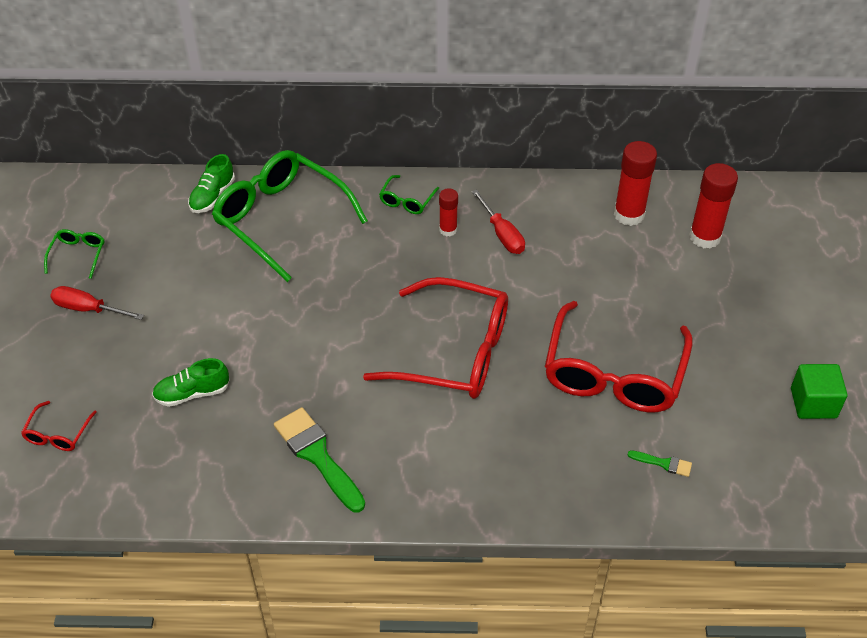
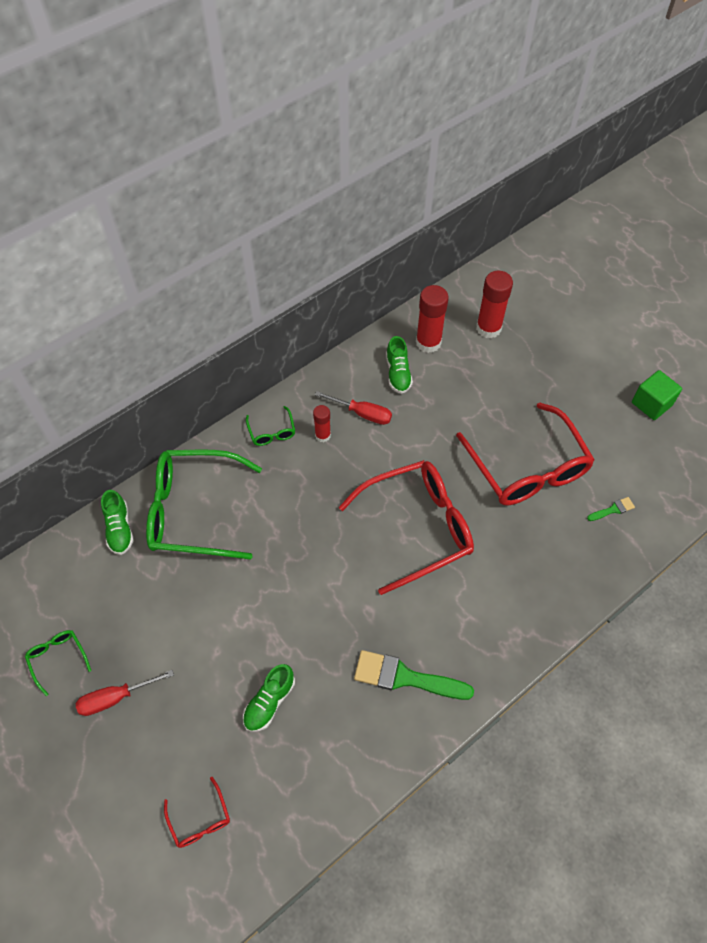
camera: 40 degrees left, 10 degrees up
none -> green shoe [386,336,413,394]

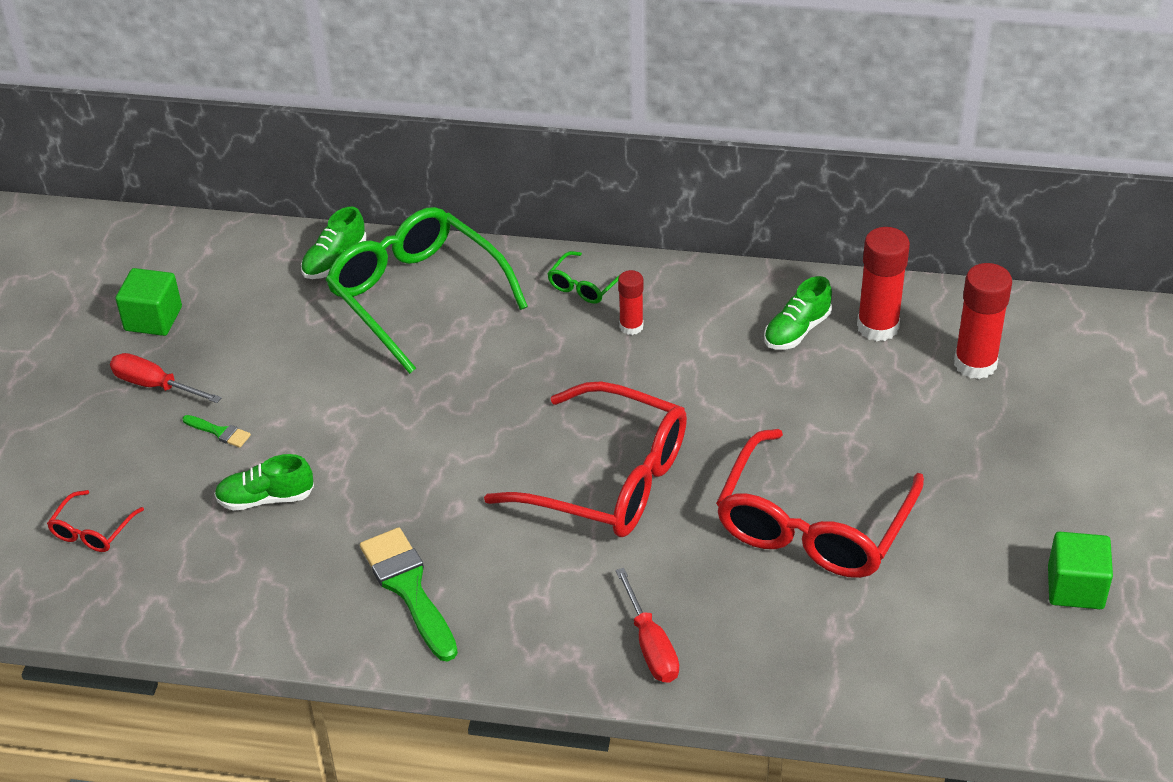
camera: 50 degrees right, 15 degrees down
green glasses [25,630,91,696] -> green cube [116,268,182,336]
red screwdriver [315,391,392,425] -> red screwdriver moved to [616,568,679,683]
green brush [587,497,635,521] -> green brush moved to [183,415,251,448]

